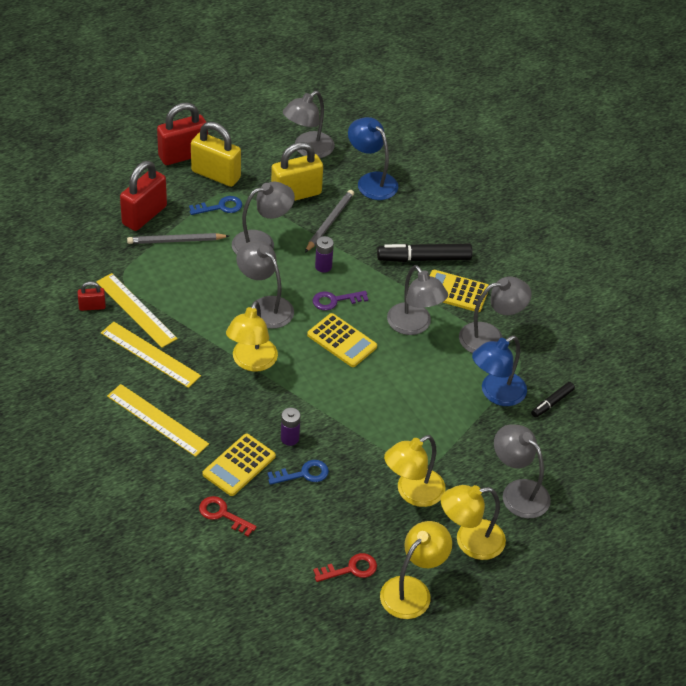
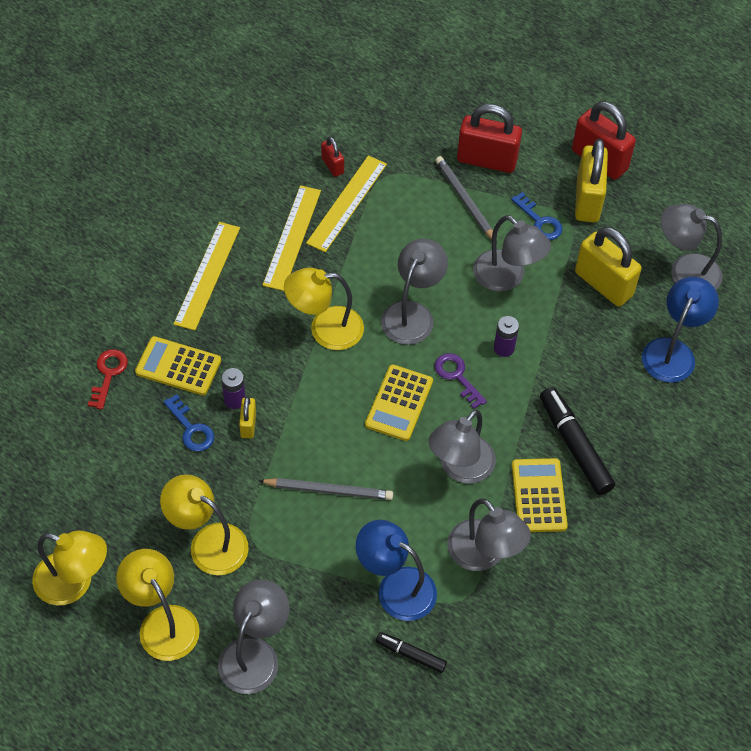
camera: 70 degrees right, 10 degrees up
grey pencil [305,190,354,253] -> grey pencil moved to [259,478,393,500]
red key [313,553,377,582] -> none
none -> yellow padlock [239,397,256,438]

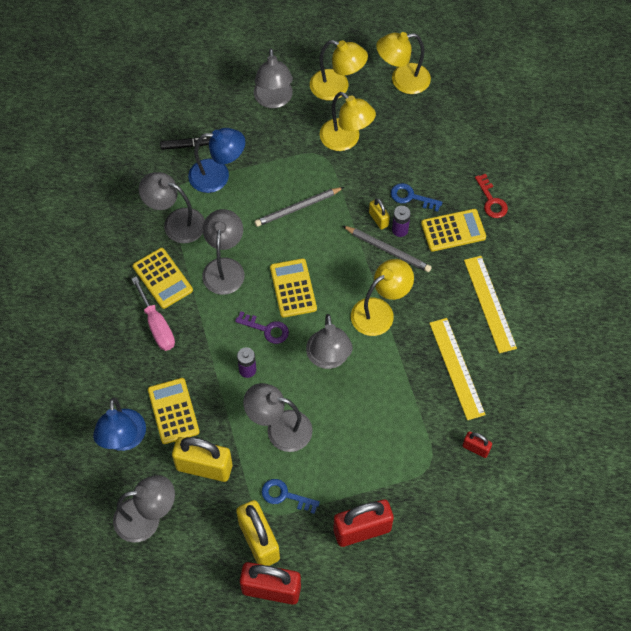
camera: 150 degrees right, 5 degrees up
yellow lamp [160,474,249,575] -> yellow lamp turned 45 degrees clockwise [320,92,376,151]
yellow ruler [306,156,387,252] -> none
grey pencil [436,156,497,244] -> grey pencil moved to [343,226,432,272]
black marker [540,387,615,495] -> pink screwdriver [132,276,175,351]
none -> yellow calculator [148,378,200,444]

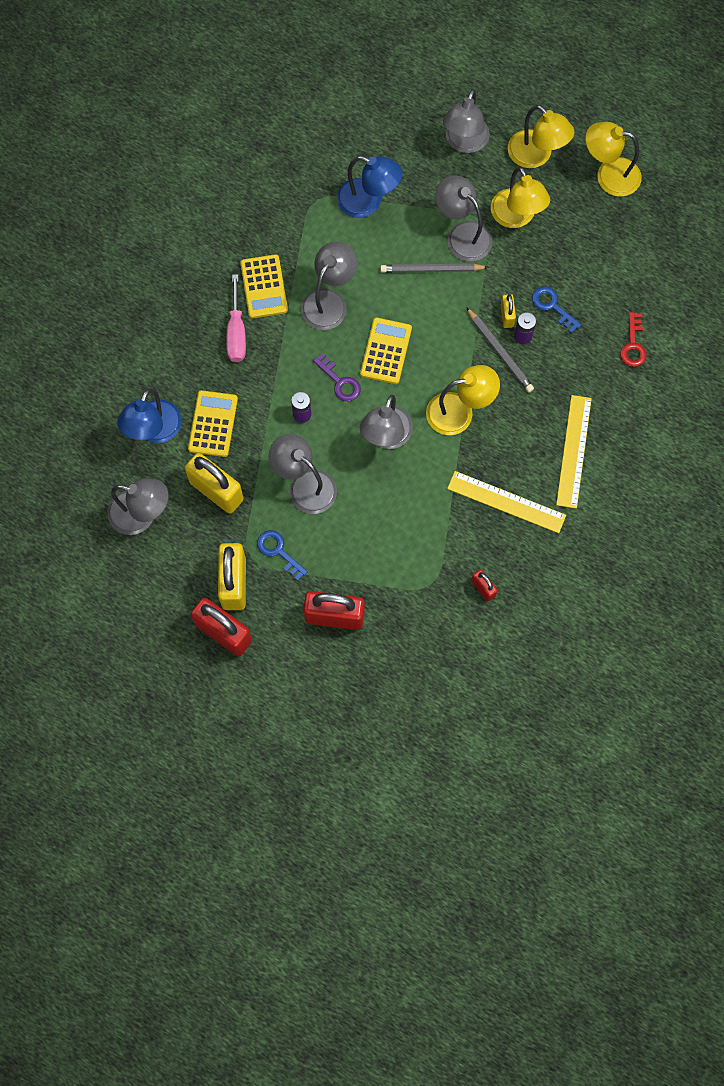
camera: 25 degrees right, 10 degrees up
grey lamp [139,172,205,243] -> grey lamp moved to [435,175,493,262]
black marker [160,137,210,150] -> none
yellow calculator [421,209,486,252] -> none
yellow ruler [429,318,486,420] -> yellow ruler turned 75 degrees counterclockwise [447,471,566,533]

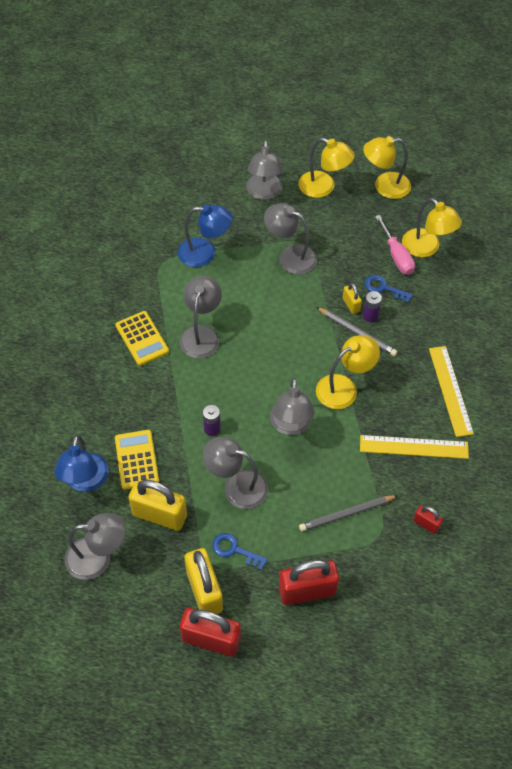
camera: 20 degrees left, 15 degrees down
pink screwdriver [226,274,246,362] -> pink screwdriver moved to [375,215,415,275]
purple key [313,353,361,401] -> none
yellow calculator [360,318,412,384] -> none
grey pencil [380,263,489,273] -> grey pencil moved to [299,495,398,531]
yellow lamp [491,167,550,228] -> yellow lamp moved to [402,198,462,257]
red key [620,312,647,367] -> none

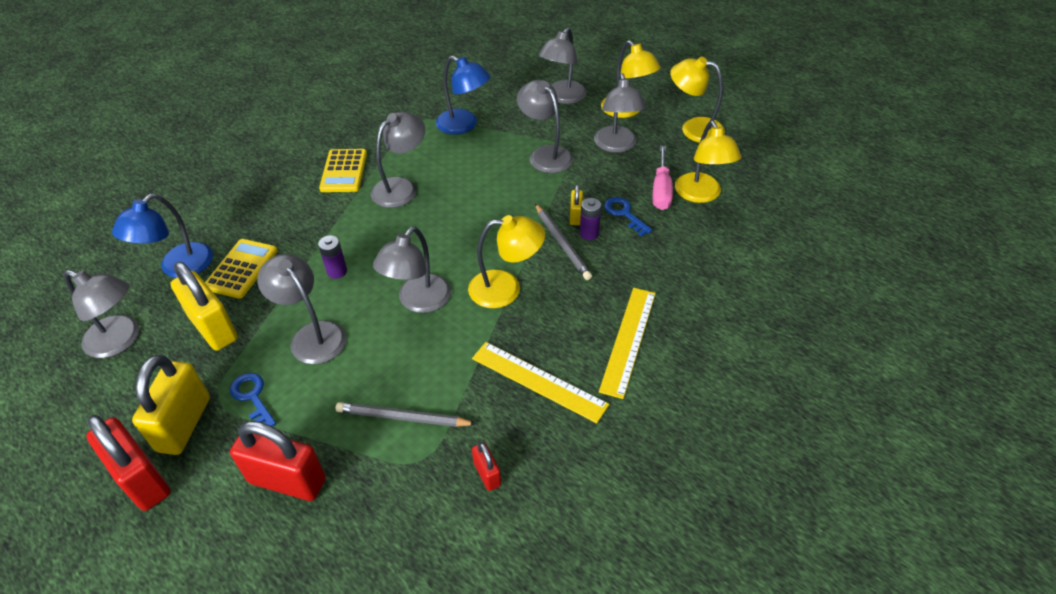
camera: 30 degrees right, 10 degrees down
none -> grey lamp [594,73,646,153]

